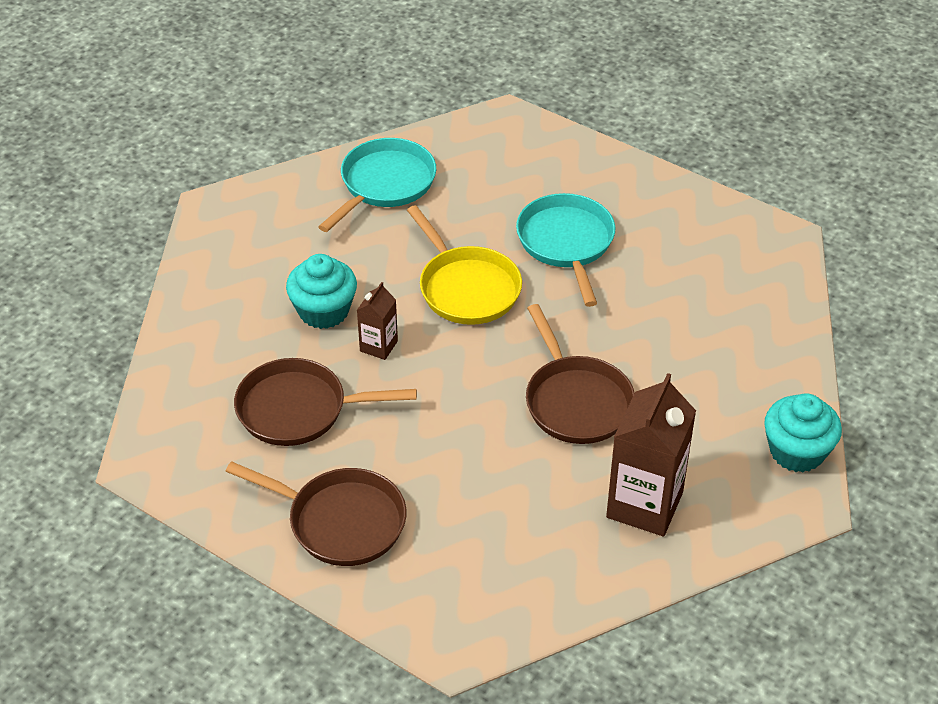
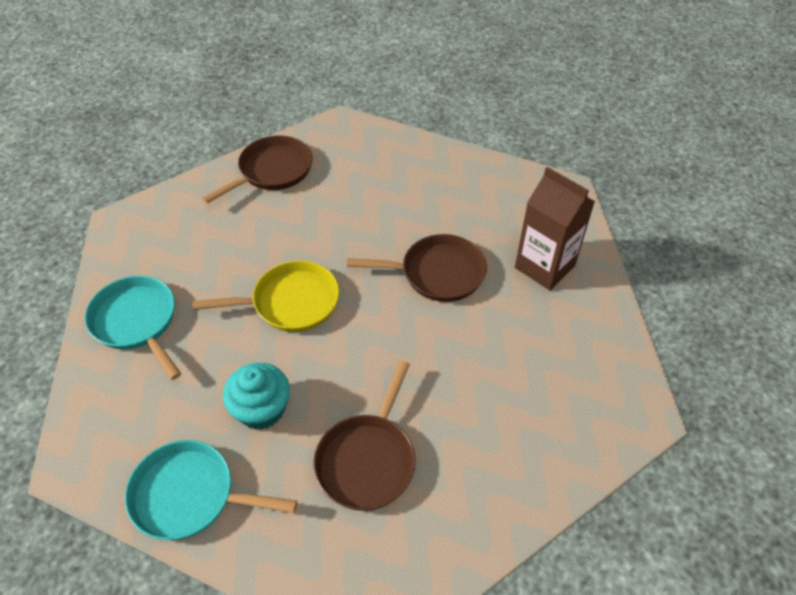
camera: 70 degrees left, 5 degrees up
brown pan [225,461,406,566] -> brown pan moved to [202,136,312,204]
brown carton [357,282,398,360] -> none
turquoise pan [516,193,615,307] -> turquoise pan moved to [125,440,297,540]
turquoise cupcake [764,393,842,473] -> none

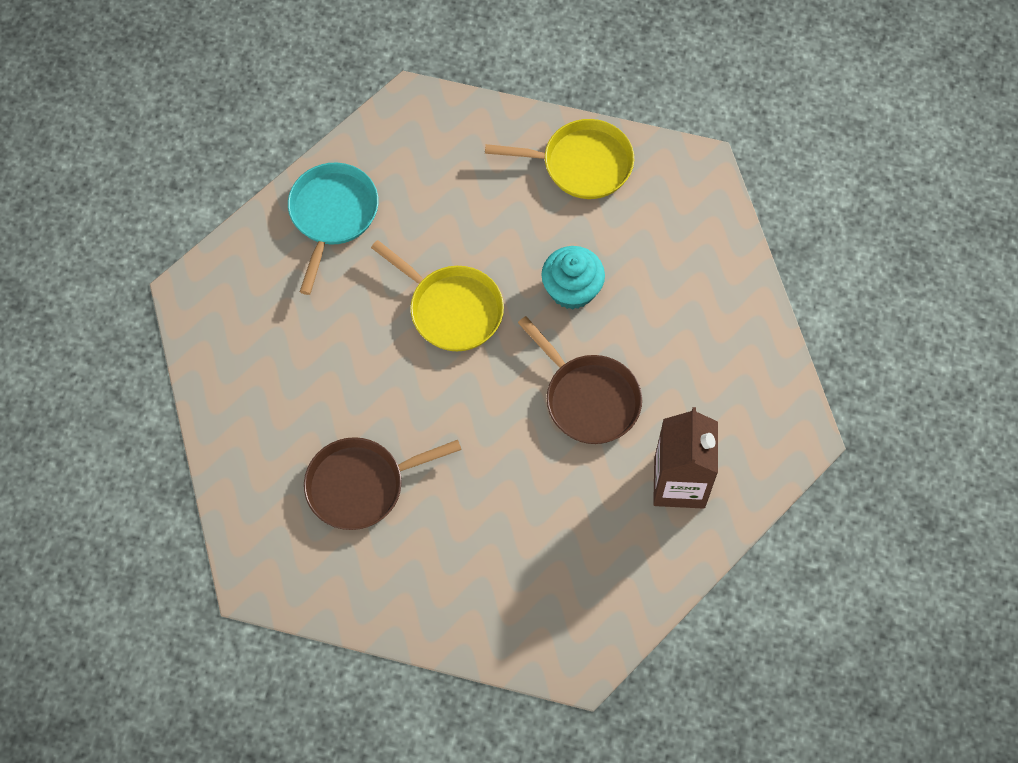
camera: 50 degrees right, 15 degrees up
turquoise pan [125,440,297,540] -> none
brown pan [202,136,312,204] -> yellow pan [485,119,634,199]
turquoise cupcake [223,363,290,430] -> turquoise cupcake moved to [541,246,605,310]

